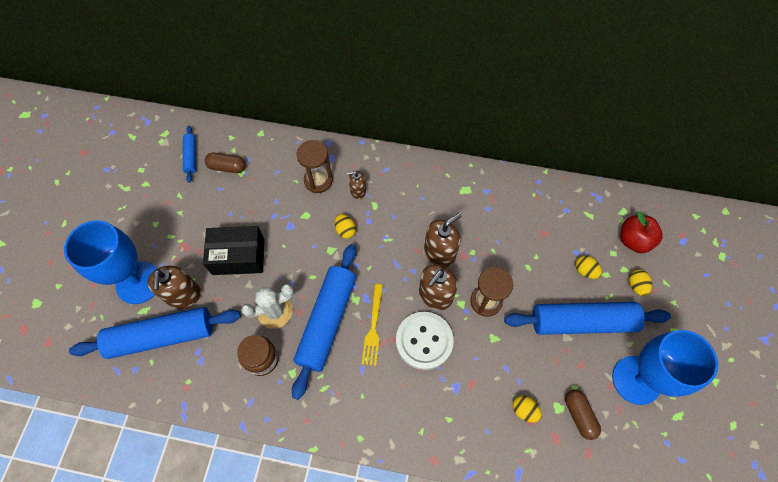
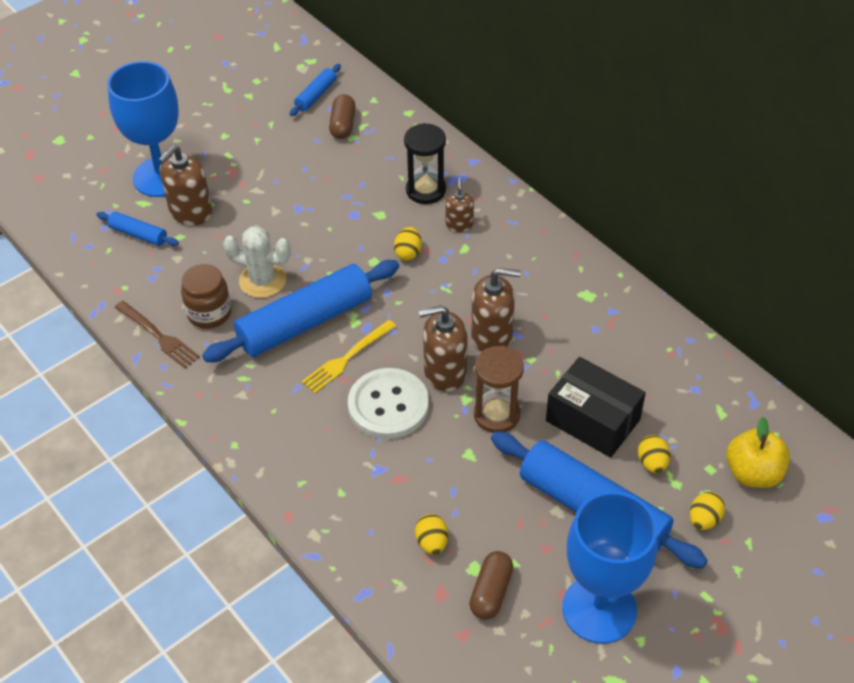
camera: 40 degrees right, 15 degrees down
blue rolling pin [69,307,241,359] -> blue rolling pin [96,212,179,246], size x0.46
black box [203,226,265,275] -> black box moved to [546,357,646,458]
brown capsule [205,153,246,173] -> brown capsule turned 45 degrees clockwise [329,94,356,139]
brown hourglass [297,140,333,193] -> black hourglass [404,123,446,204]
brown soap dispenser [346,171,366,199] -> brown soap dispenser turned 60 degrees clockwise [445,178,474,232]
red apple [620,211,663,253] -> yellow apple [726,417,790,488]
none -> brown fork [115,301,200,369]

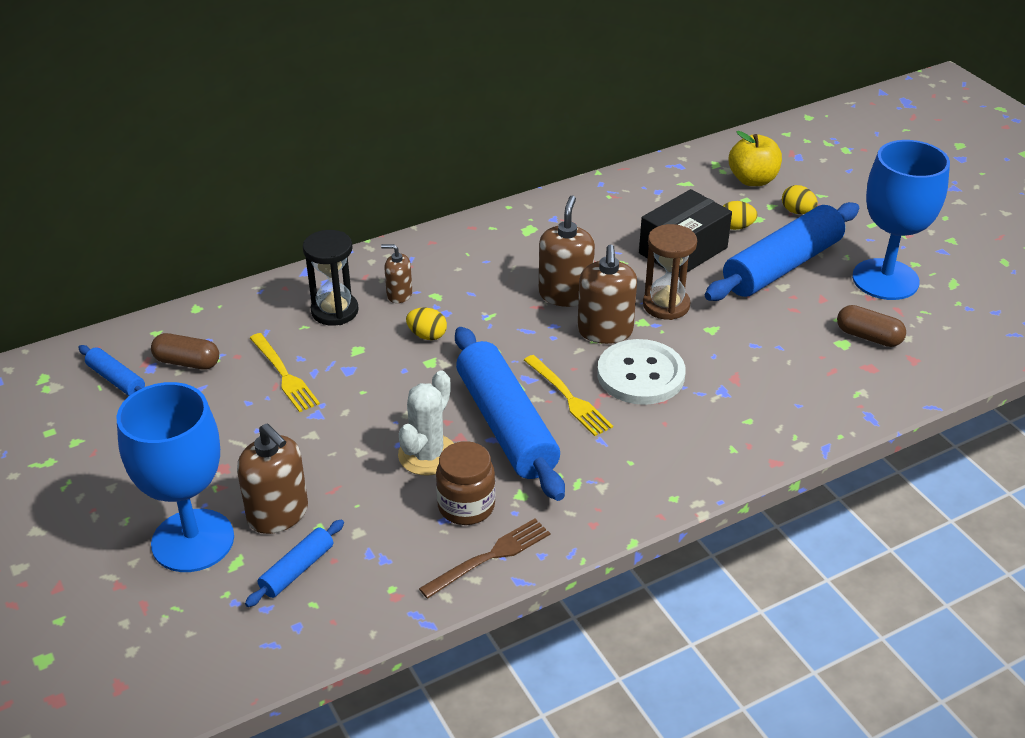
camera: 80 degrees left, 10 degrees down
yellow egg [415,514,448,555] -> none
none -> yellow fork [250,333,320,412]

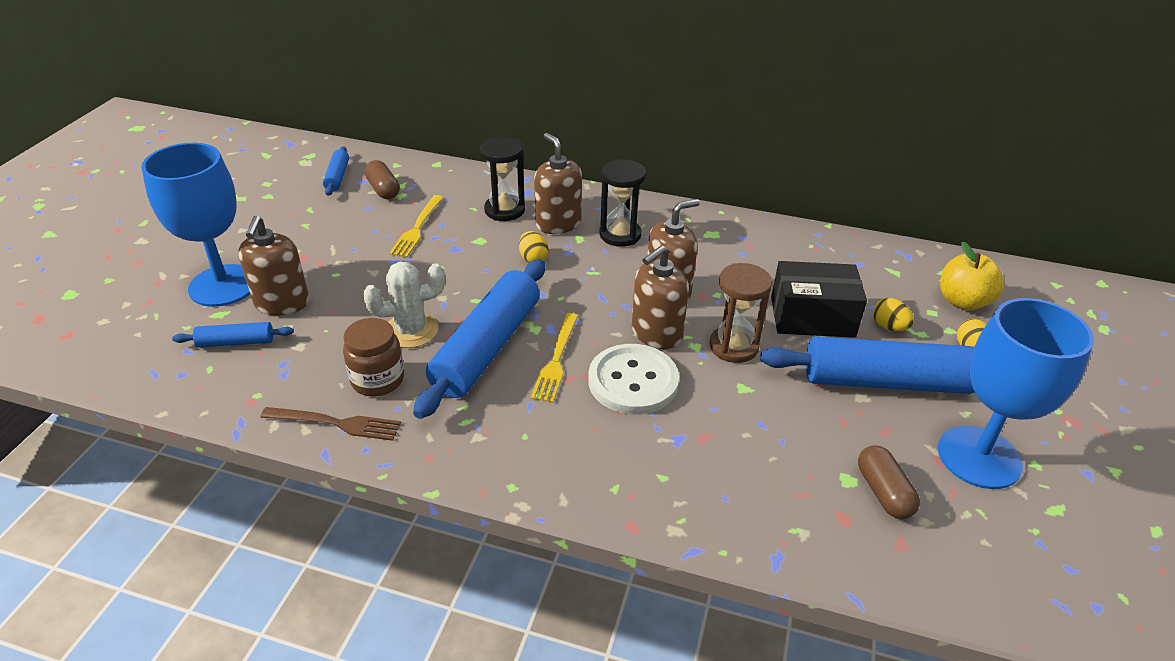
camera: 45 degrees right, 0 degrees up
brown soap dispenser [381,244,412,303] -> brown soap dispenser [534,133,582,234], size x1.72
none -> black hourglass [600,159,646,247]

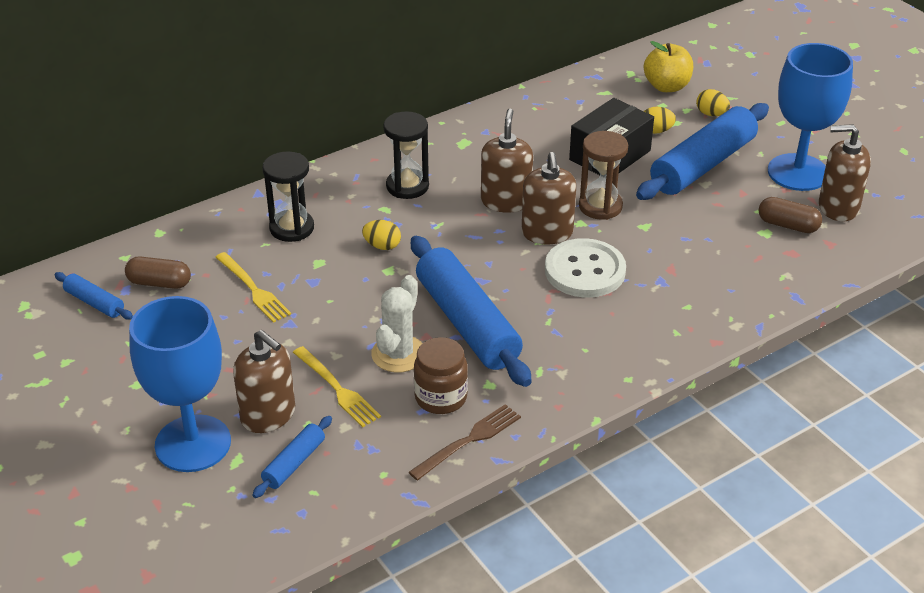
camera: 50 degrees left, 0 degrees up
yellow fork [531,313,578,403] -> yellow fork moved to [293,346,381,427]
brown soap dispenser [534,133,582,234] -> brown soap dispenser moved to [819,124,871,221]

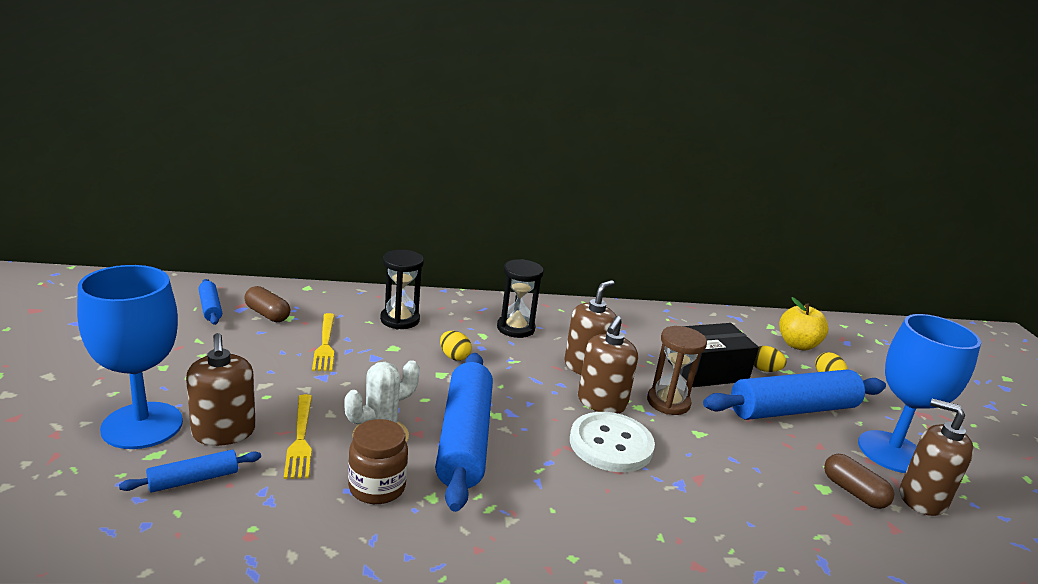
camera: 25 degrees right, 15 degrees down
brown fork [409,404,521,480] -> none

